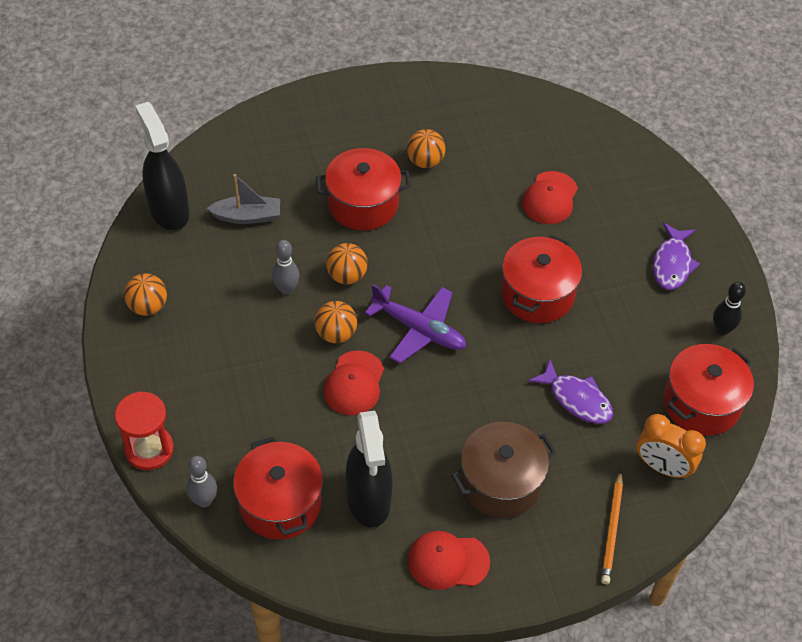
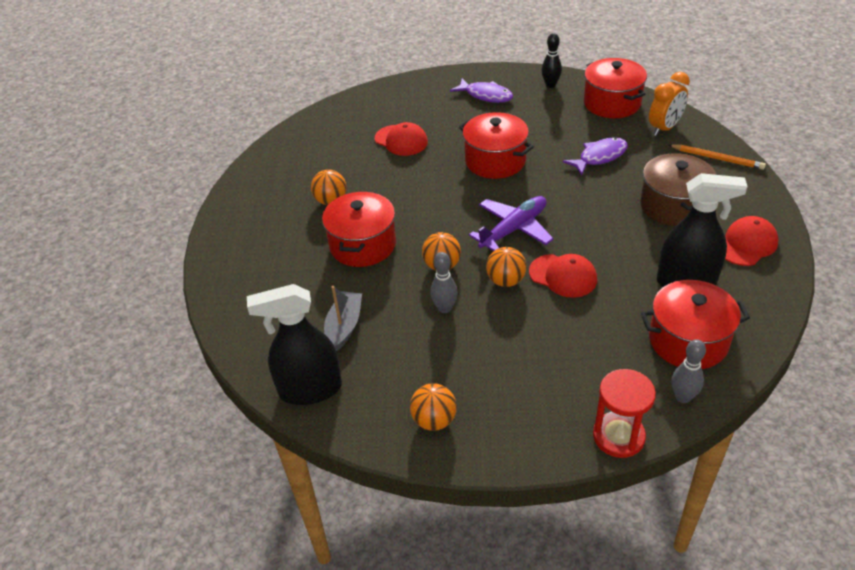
camera: 70 degrees left, 10 degrees down
red cap [408,531,490,590] -> red cap turned 150 degrees counterclockwise [725,216,779,266]

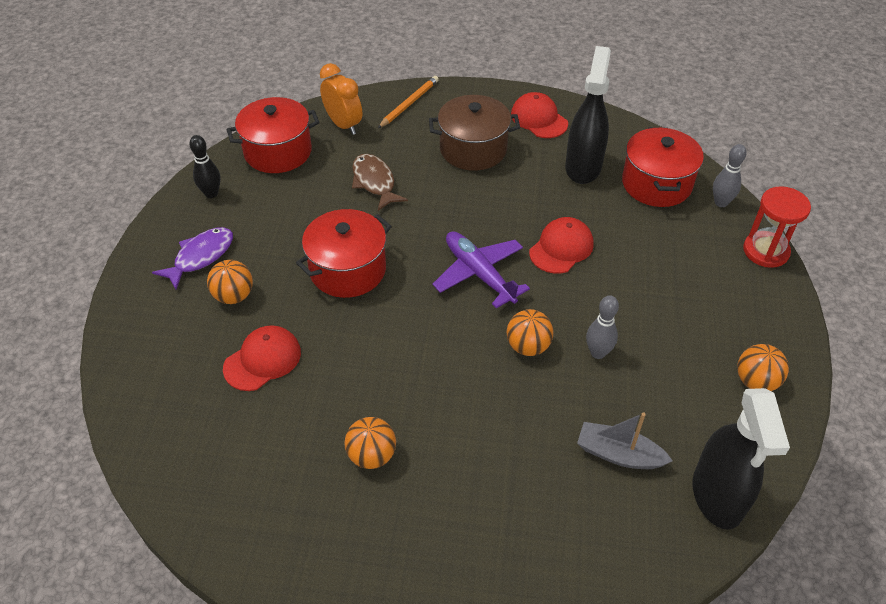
camera: 85 degrees left, 5 degrees up
red pot [322,191,396,267] -> none
orange ball [486,247,526,287] -> orange ball moved to [207,260,253,304]
purple fish [563,137,628,176] -> brown fish [352,154,408,211]

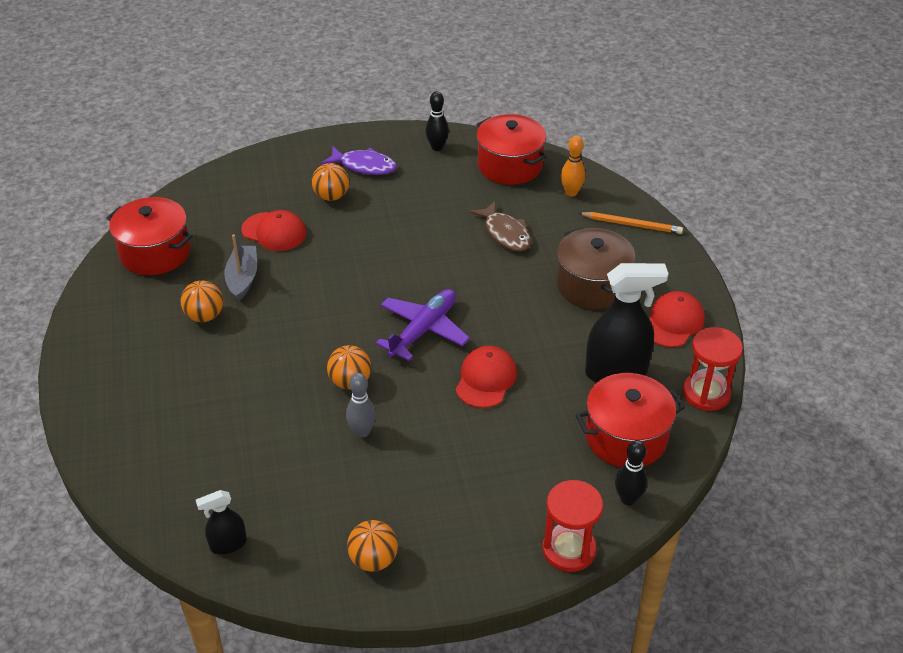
camera: 70 degrees right, 5 degrees down
red pot [296,209,392,298] -> red pot moved to [107,197,193,275]
orange clock [320,63,362,135] -> orange bowling pin [561,136,585,196]
brown fish [352,154,408,211] -> brown fish turned 105 degrees clockwise [469,201,531,252]
red cap [529,217,594,274] -> red cap turned 90 degrees counterclockwise [456,346,517,408]
grey boat [577,412,673,469] -> grey boat moved to [224,234,257,301]
black spray bottle [693,388,790,530] -> black spray bottle [196,490,247,555], size x0.52
grey bowling pin [713,144,746,207] -> black bowling pin [615,440,647,505]
none -> red hourglass [683,327,743,411]

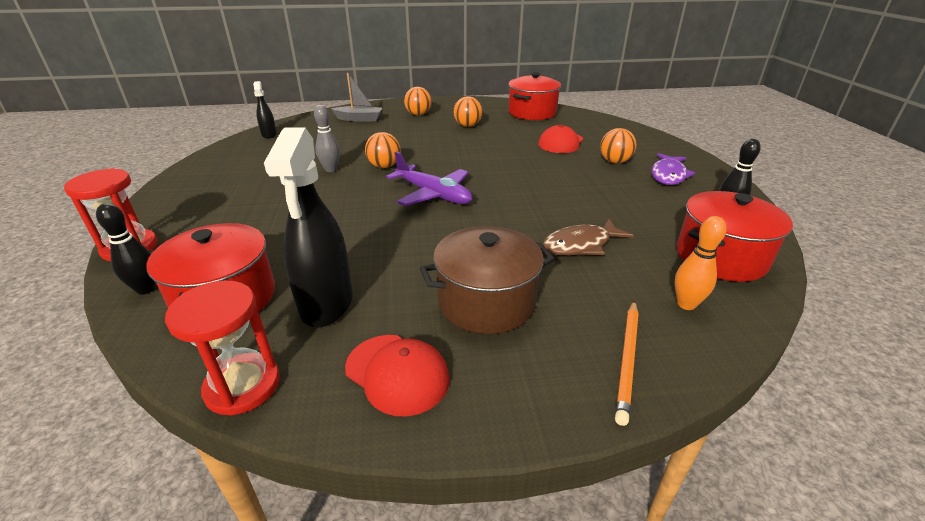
camera: 95 degrees right, 10 degrees down
grey boat [224,234,257,301] -> grey boat moved to [331,73,382,122]
orange ball [347,520,398,572] -> orange ball moved to [404,87,432,115]
red cap [456,346,517,408] -> none

